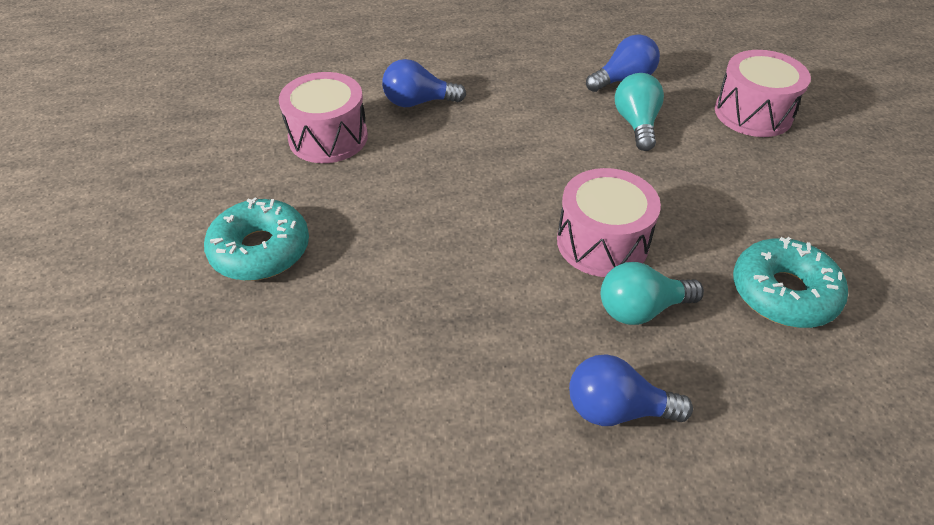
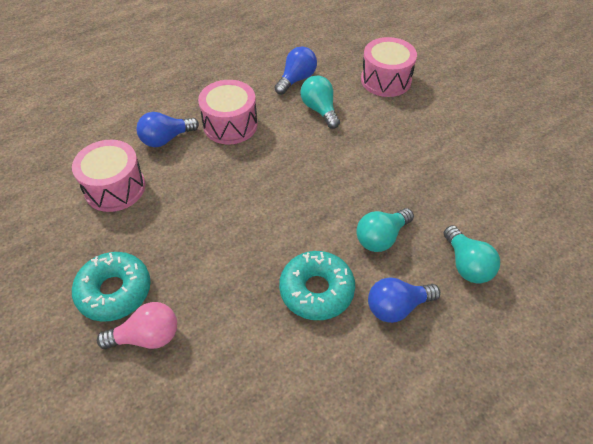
camera: 25 degrees left, 5 degrees up
pink drum [557,168,661,277] -> pink drum moved to [198,80,258,144]
turquoise donut [733,237,848,328] -> turquoise donut moved to [279,251,355,320]
none -> pink light bulb [97,302,177,349]
none -> turquoise light bulb [444,225,500,284]

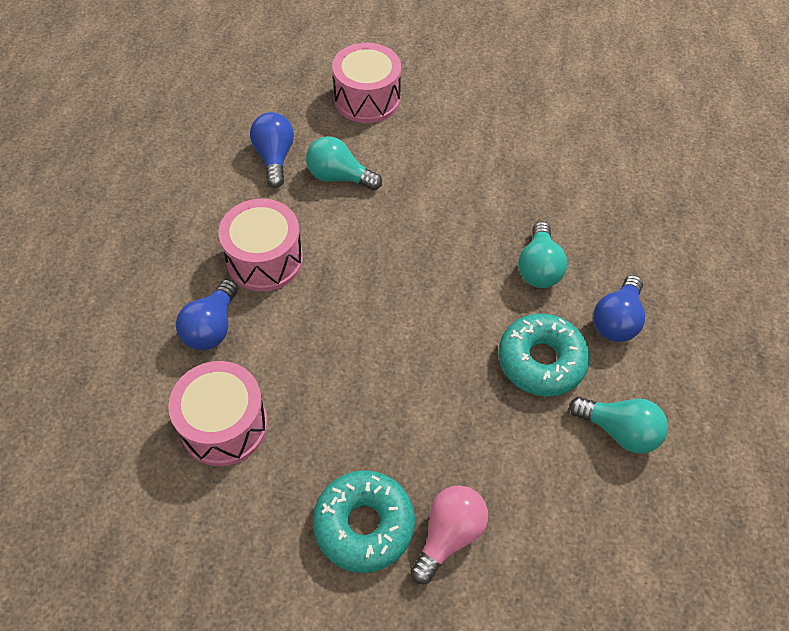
camera: 45 degrees left, 5 degrees up
turquoise light bulb [444,225,500,284] -> turquoise light bulb moved to [569,397,668,453]

